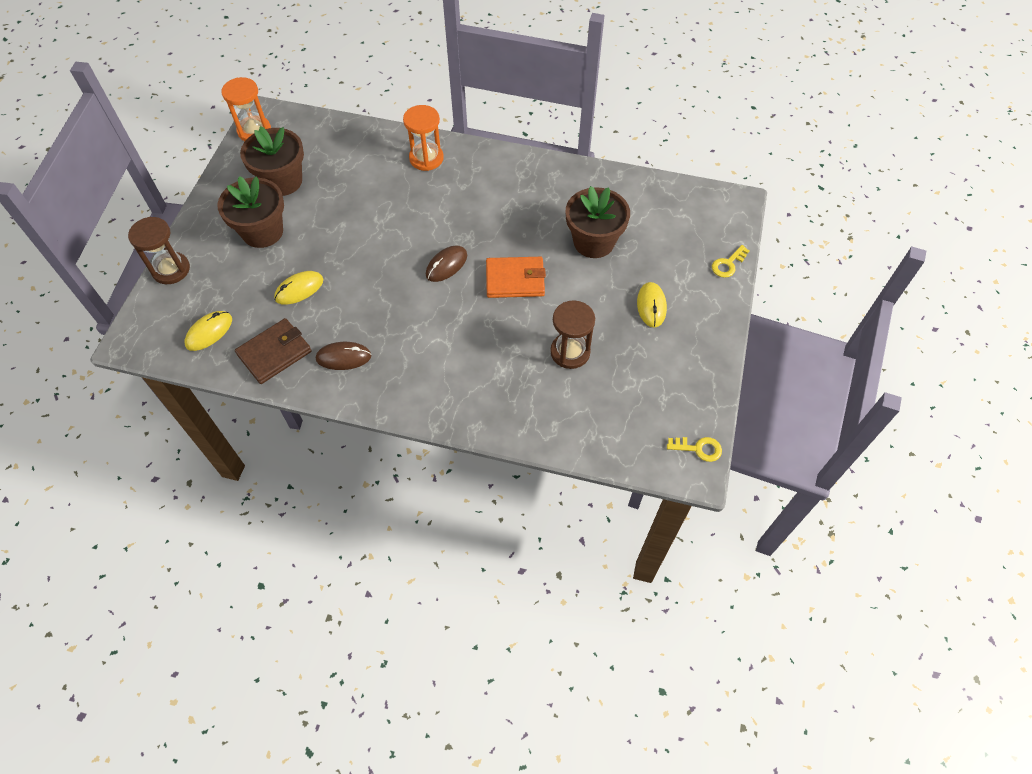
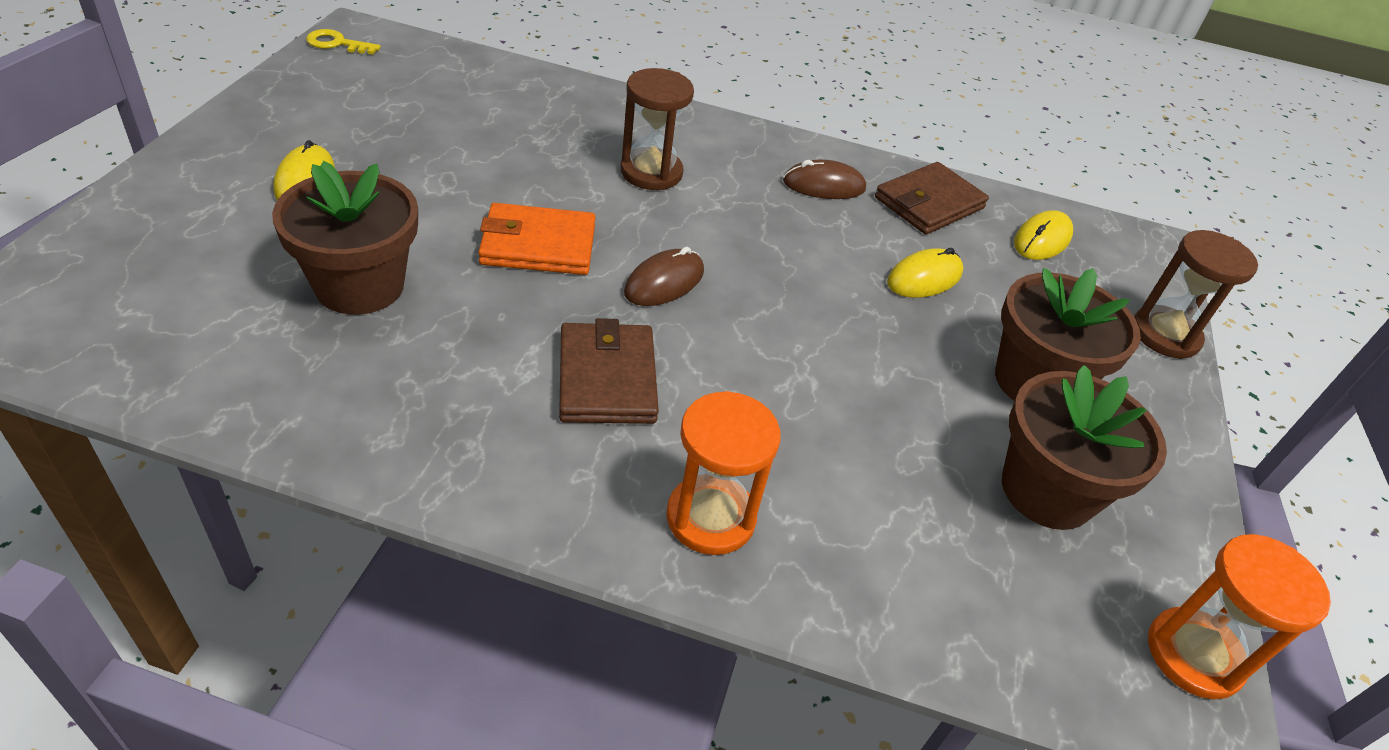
camera: 175 degrees right, 15 degrees down
brown hourglass [550,300,595,369] -> brown hourglass moved to [620,68,694,190]
yellow key [712,245,750,278] -> none
none -> brown wallet [559,318,659,424]

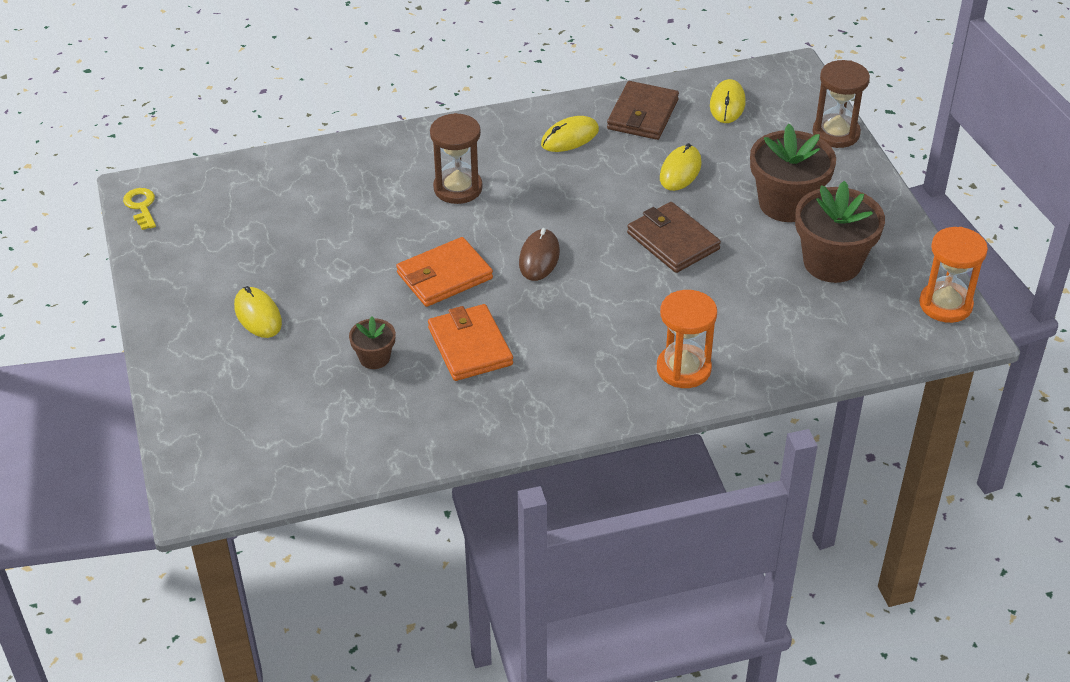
camera: 25 degrees left, 0 degrees up
brown flower pot [272,161,418,315] -> brown flower pot [349,317,396,369], size x0.50
yellow key [306,29,381,55] -> yellow key turned 90 degrees clockwise [123,188,156,230]
brown wallet [559,318,659,424] -> brown wallet moved to [627,202,721,273]
brown mouse [783,159,866,199] -> yellow mouse [541,116,599,152]
none -> orange wallet [428,304,513,381]

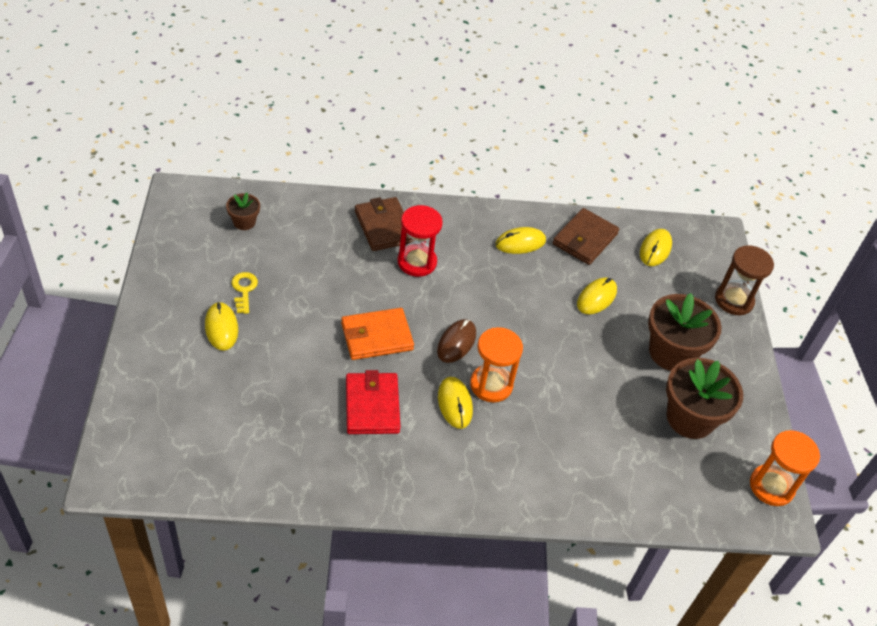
camera: 10 degrees right, 5 degrees up
yellow key [123,188,156,230] -> yellow key moved to [231,272,258,314]
brown flower pot [349,317,396,369] -> brown flower pot moved to [226,193,260,230]
orange wallet [428,304,513,381] -> red wallet [346,370,401,434]
brown hourglass [430,113,483,204] -> red hourglass [397,205,443,277]
brown wallet [627,202,721,273] -> brown wallet moved to [355,197,415,251]
orange hourglass [657,290,717,388] -> orange hourglass moved to [470,327,523,402]
none -> yellow mouse [438,377,473,429]

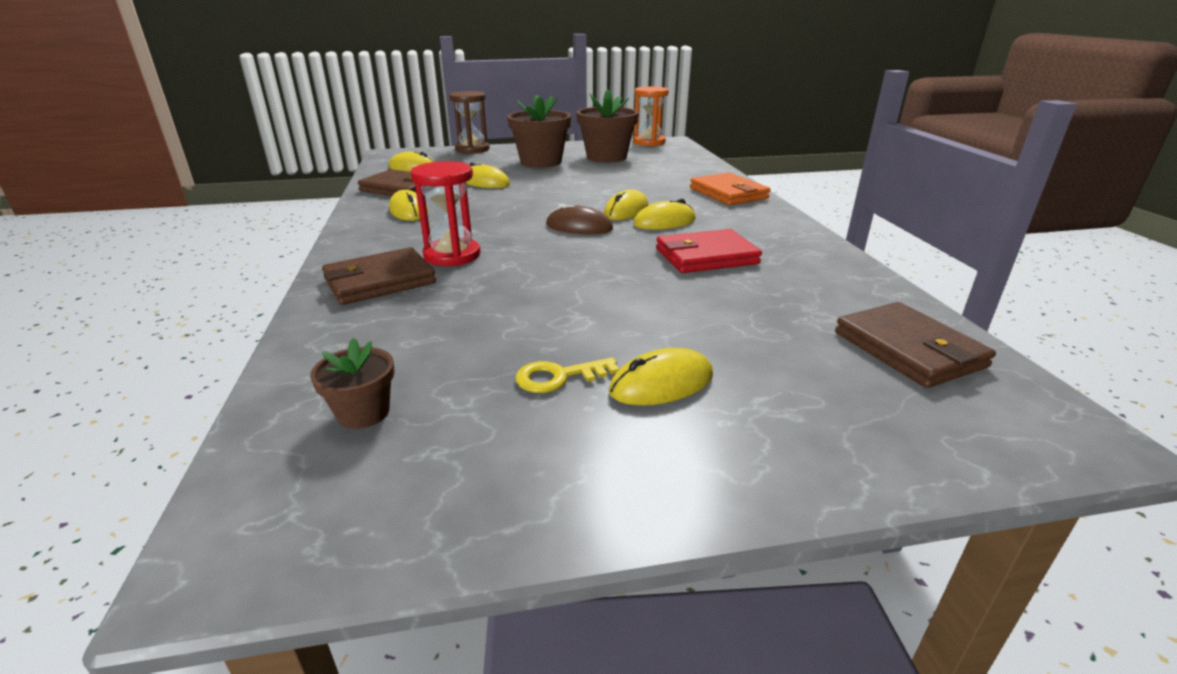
camera: 95 degrees left, 20 degrees down
orange wallet [341,308,414,360] -> orange wallet moved to [690,172,771,205]
orange hourglass [470,327,523,402] -> yellow mouse [604,190,648,220]
none -> brown wallet [835,302,996,388]

